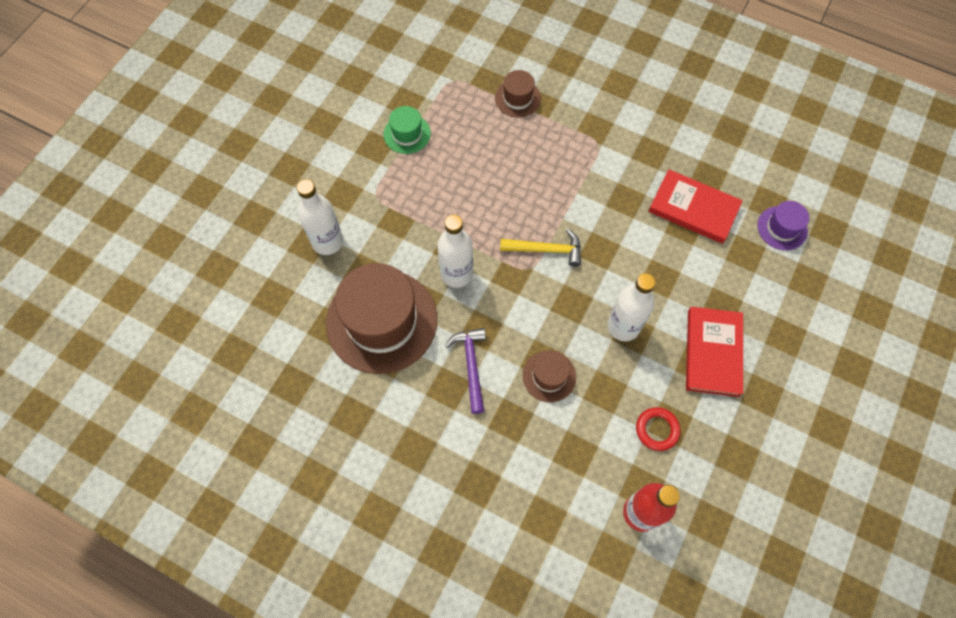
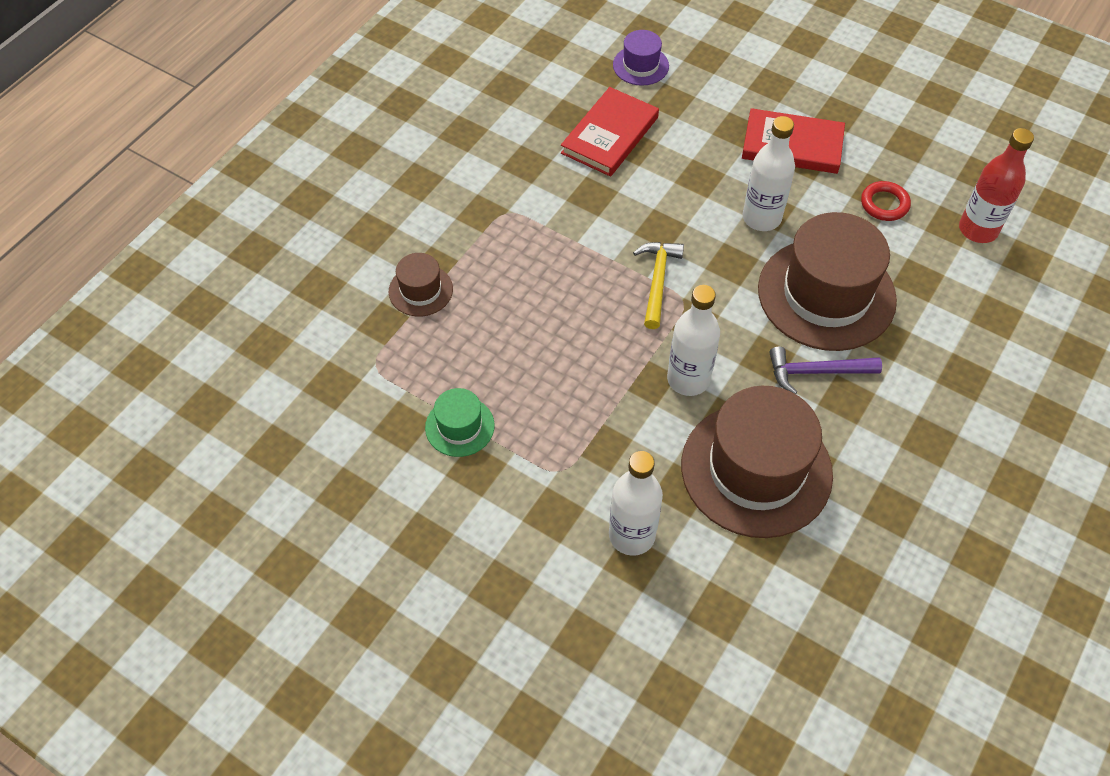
camera: 85 degrees left, 10 degrees down
brown hat [523,351,576,402] -> brown hat [758,212,897,351], size x2.13

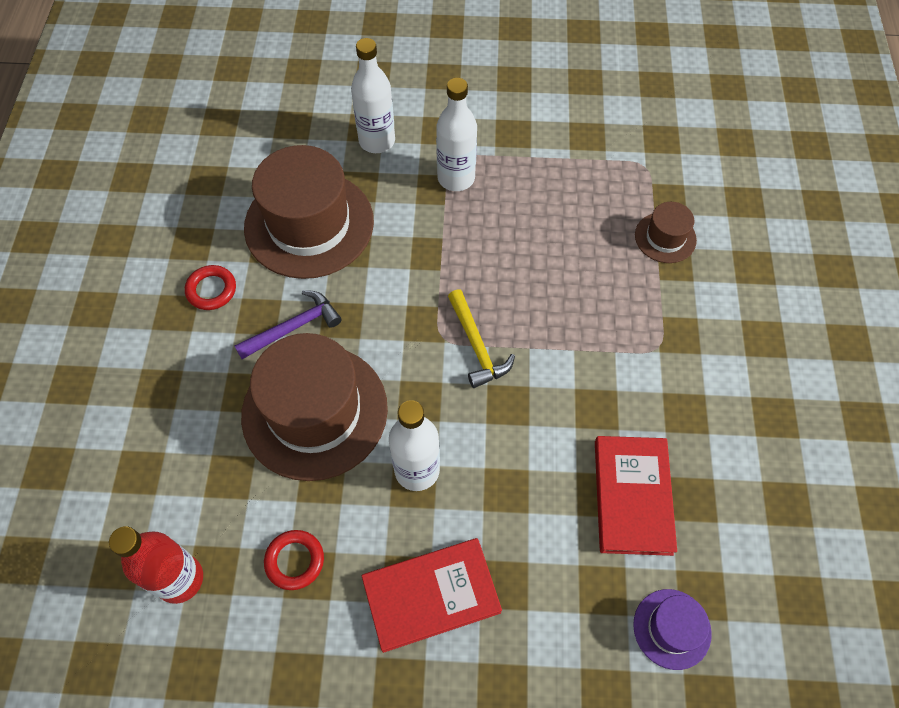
camera: 150 degrees right, 5 degrees up
green hat [425,388,495,457] -> none
white bottle [667,285,720,396] -> white bottle moved to [436,78,477,191]
none -> red ring [185,265,236,310]

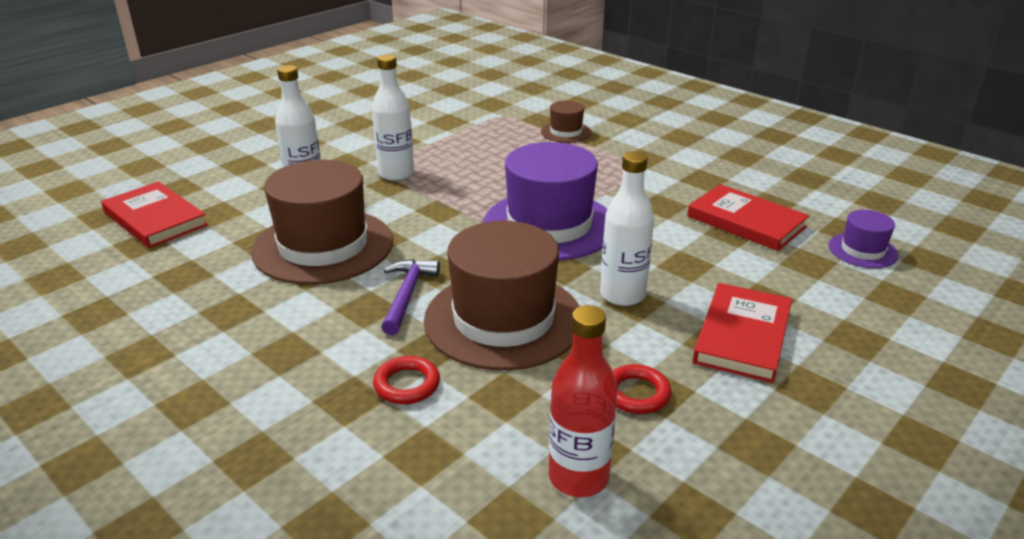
camera: 50 degrees left, 30 degrees down
red ring [185,265,236,310] -> red ring moved to [373,356,440,404]
yellow hammer [448,289,515,388] -> purple hat [483,142,608,260]
none -> red book [101,181,208,248]

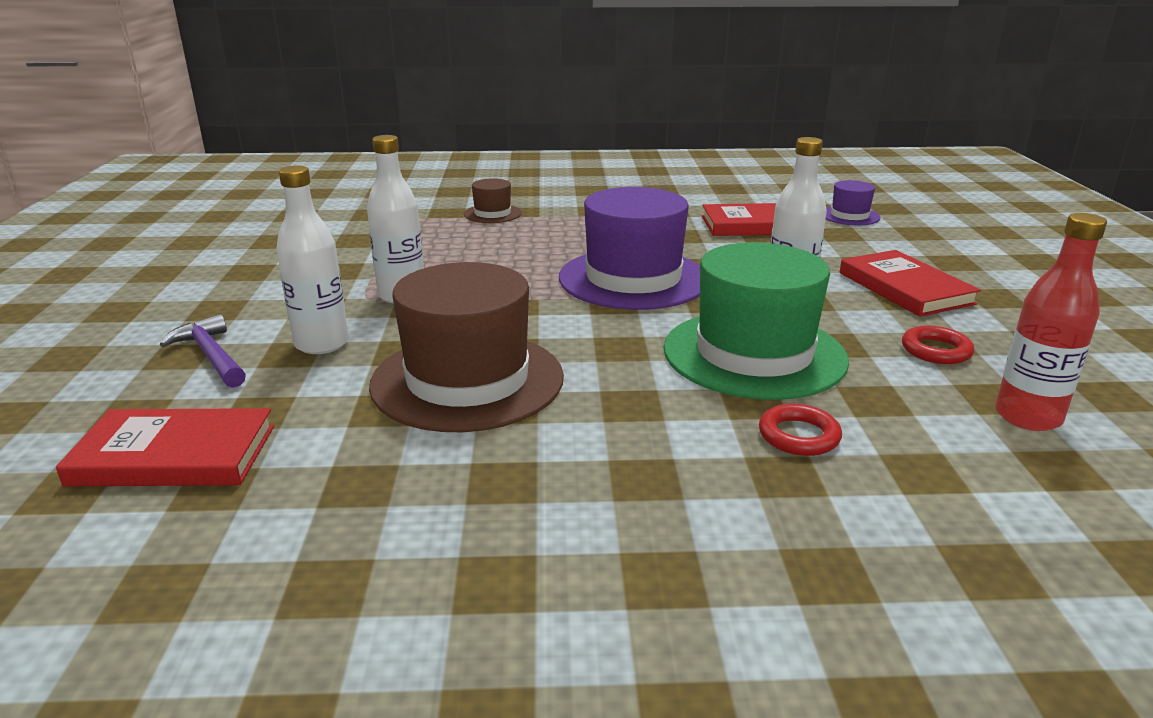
camera: 45 degrees left, 5 degrees down
purple hammer [381,259,440,335] -> purple hammer moved to [160,314,246,388]
brown hat [424,221,580,370] -> green hat [664,242,849,400]

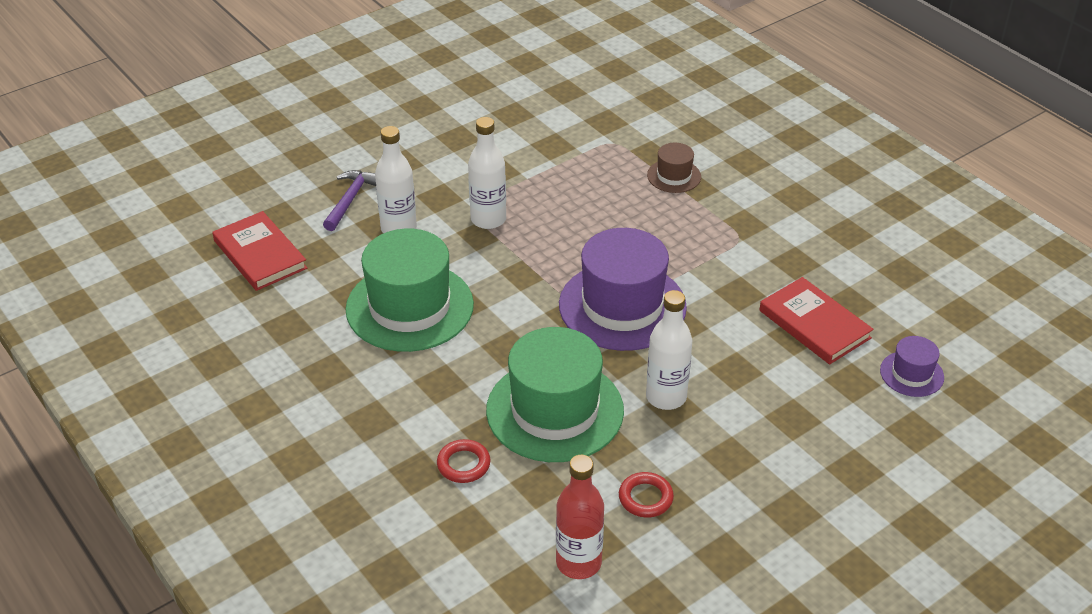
camera: 55 degrees right, 15 degrees up
brown hat [369,262,564,432] -> green hat [346,229,474,352]
red book [840,250,981,317] -> none

